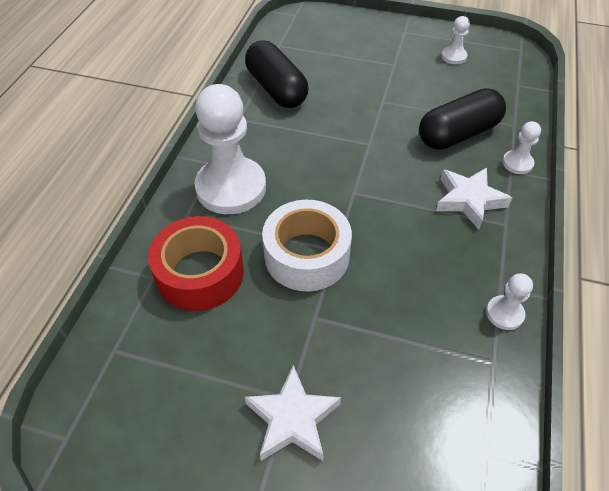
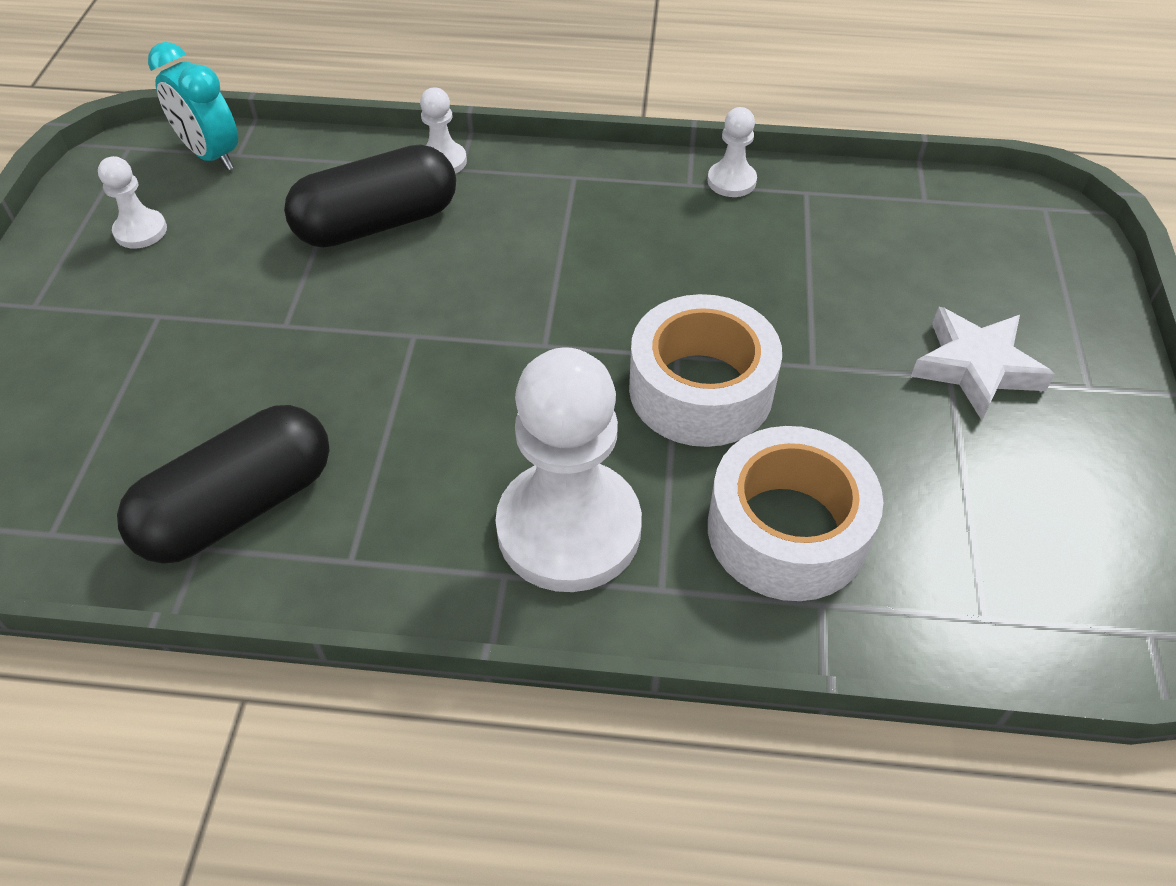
camera: 100 degrees left, 0 degrees up
red tape [148,216,244,311] -> white tape [708,426,883,601]
black capsule [419,88,506,150] -> black capsule turned 75 degrees counterclockwise [284,144,456,248]
white star [436,168,512,229] -> none
none -> turquoise clock [148,42,238,170]

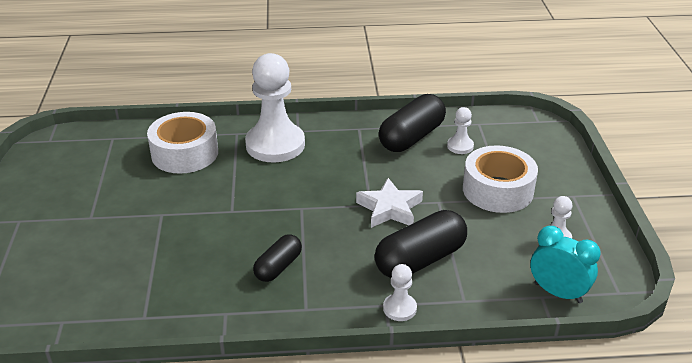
camera: 170 degrees right, 15 degrees down
white tape [629,294,782,447] -> white tape moved to [463,145,538,213]
white pawn [708,107,757,197] -> white pawn moved to [447,107,474,154]
white star [911,307,1055,420] -> white star moved to [356,178,423,228]
none -> black capsule [253,234,302,282]

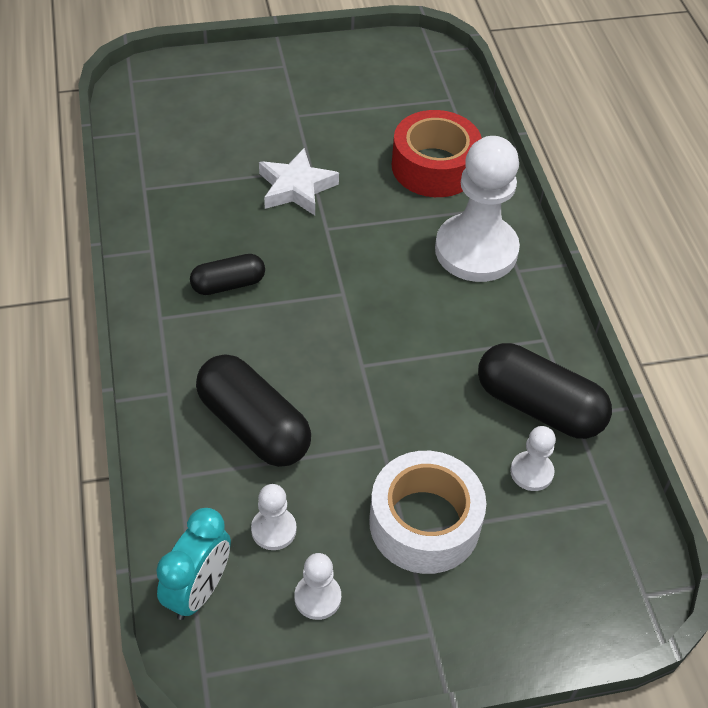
camera: 80 degrees right, 15 degrees up
white tape [147,112,218,174] -> red tape [392,110,482,197]
black capsule [253,234,302,282] -> black capsule turned 45 degrees counterclockwise [190,254,265,295]
white star [356,178,423,228] -> white star moved to [259,148,339,215]
white pawn [383,264,417,321] -> white pawn moved to [251,484,297,550]

